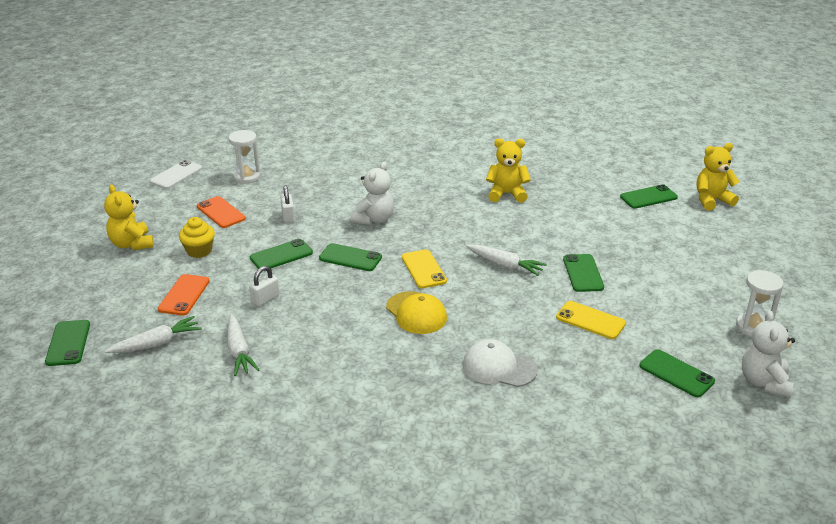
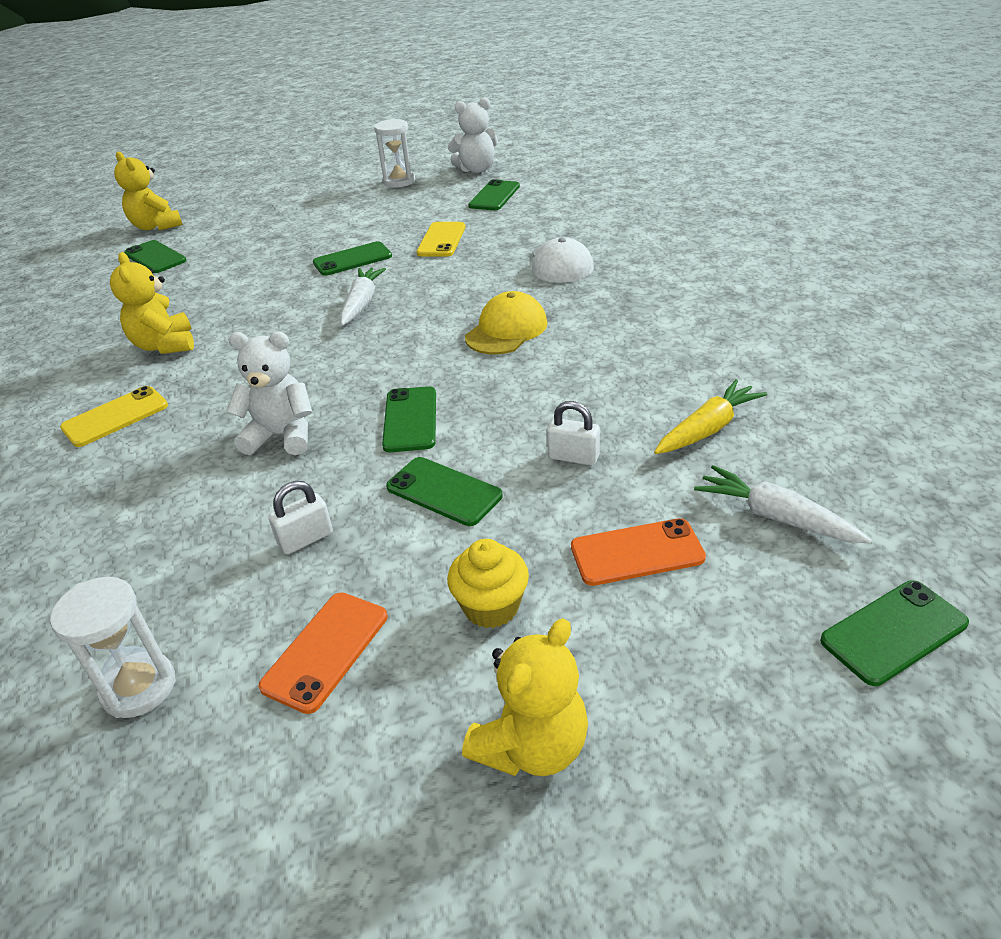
camera: 110 degrees left, 5 degrees up
white phone [150,160,202,189] -> none
white carrot [227,315,259,376] -> yellow carrot [654,379,767,454]
yellow phone [402,249,447,288] -> yellow phone moved to [60,386,168,447]

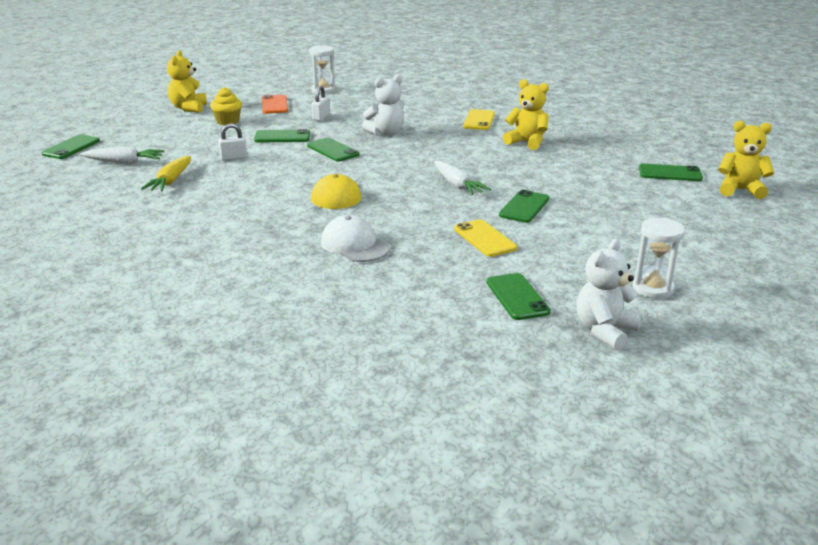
camera: 140 degrees right, 10 degrees down
orange phone [571,518,706,586] -> none

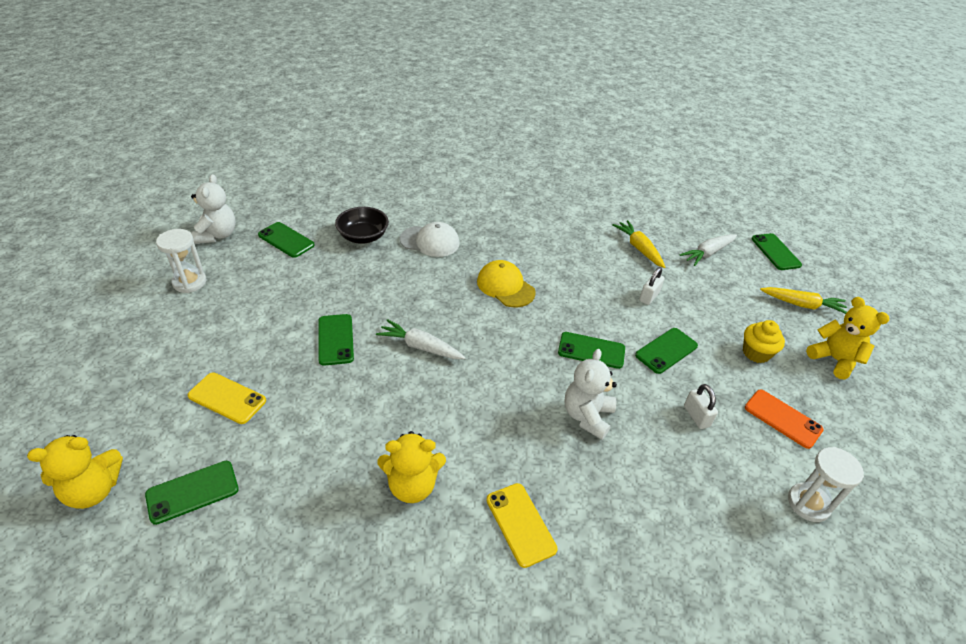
camera: 140 degrees right, 15 degrees up
yellow phone [454,219,517,257] -> yellow phone moved to [188,373,266,424]
none -> black bowl [335,207,389,244]
none -> yellow carrot [760,287,847,314]

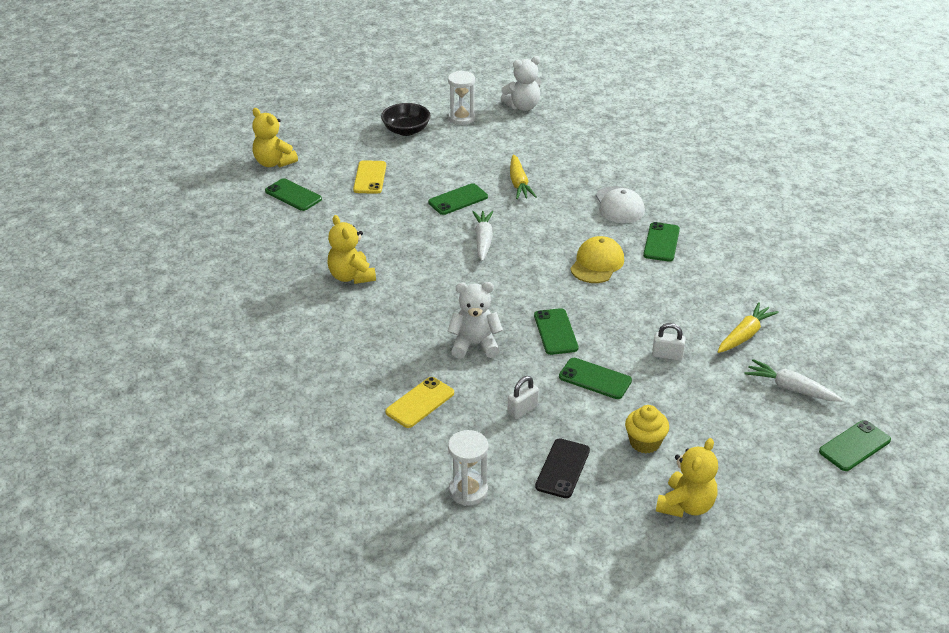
camera: 70 degrees right, 5 degrees down
green phone [258,222,315,258] -> green phone moved to [643,222,680,262]
black bowl [335,207,389,244] -> black bowl moved to [381,103,431,136]
yellow phone [486,483,558,568] -> yellow phone moved to [385,377,454,428]
orange phone [745,389,824,449] -> black phone [535,438,590,498]
yellow carrot [760,287,847,314] -> yellow carrot moved to [510,154,537,199]

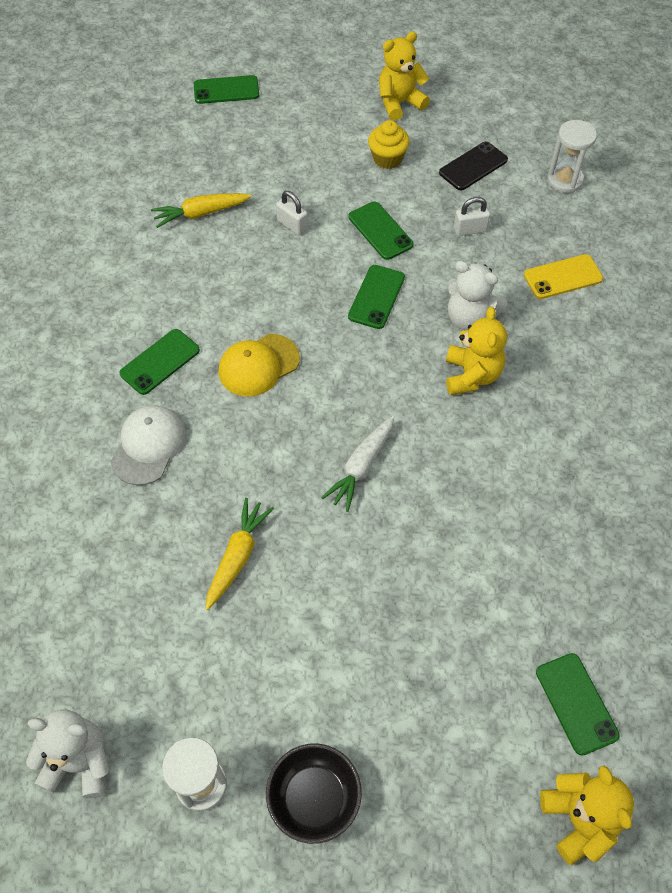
camera: 150 degrees left, 20 degrees up
yellow teddy bear [327,215,376,284] -> yellow teddy bear moved to [446,306,507,395]
yellow phone [353,160,386,194] -> none
green phone [428,183,488,215] -> none
white carrot [745,359,843,401] -> none

